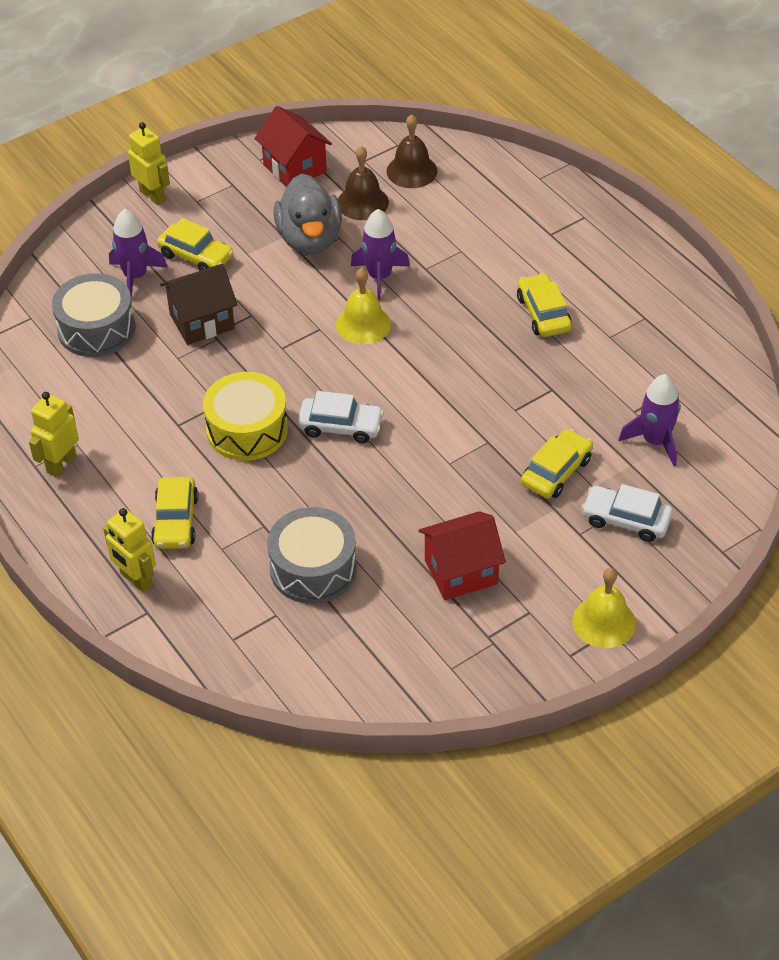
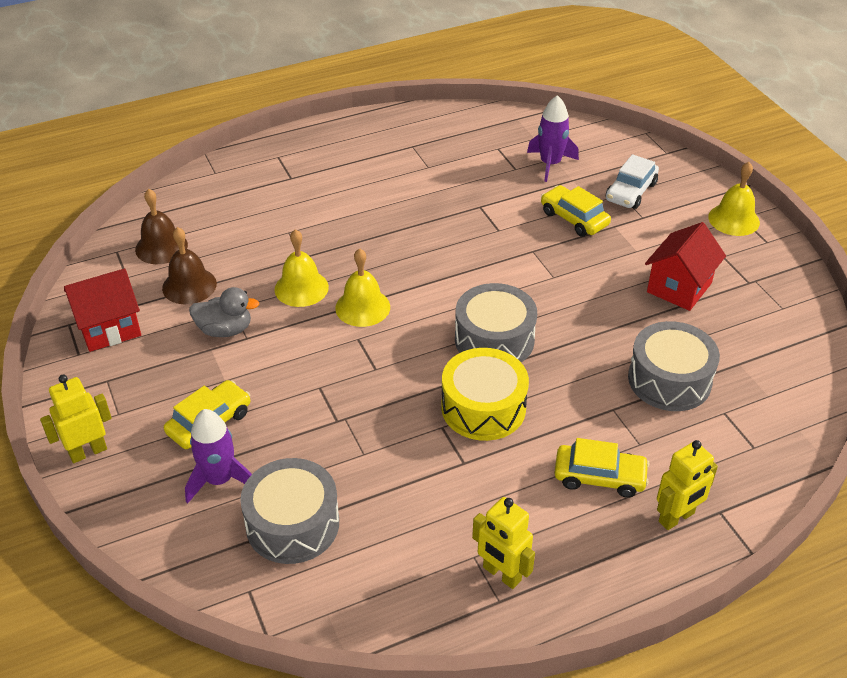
camera: 80 degrees left, 5 degrees down
brown house [160,264,238,345] -> none
grey duck [274,174,342,254] -> grey duck [189,287,259,337], size x0.63
white car [297,391,384,443] -> grey drum [455,283,537,362]
purple rocket [351,209,410,301] -> yellow bell [275,229,329,307]
red house [419,511,506,600] -> red house turned 45 degrees clockwise [645,222,726,311]
yellow car [517,273,572,337] -> none

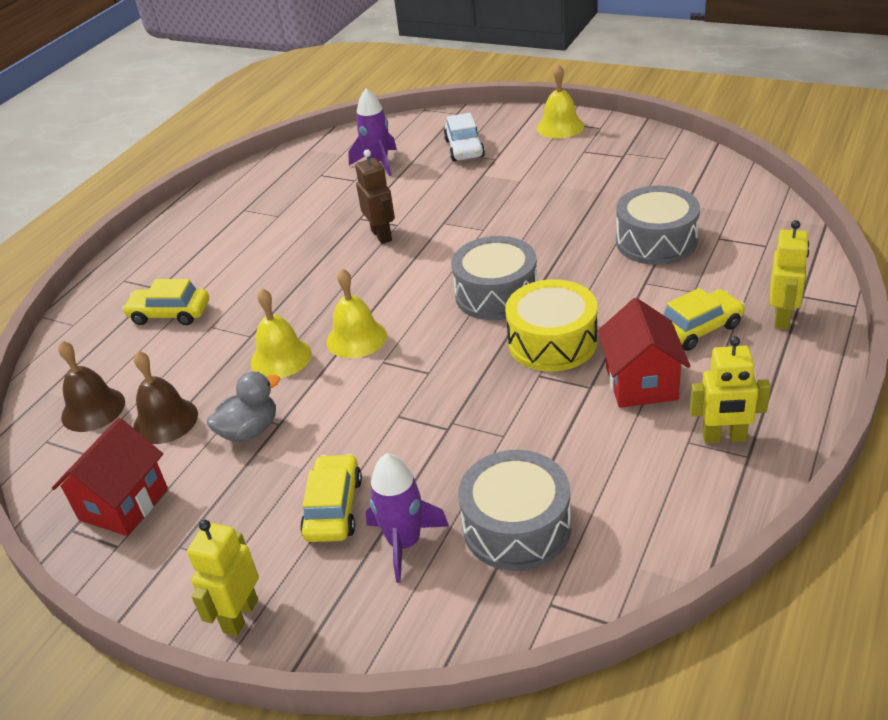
camera: 35 degrees left, 5 degrees down
yellow car [541,185,611,237] -> yellow car moved to [122,279,209,325]
red house [645,222,726,311] -> red house moved to [598,298,690,408]
none -> brown robot [355,150,395,244]

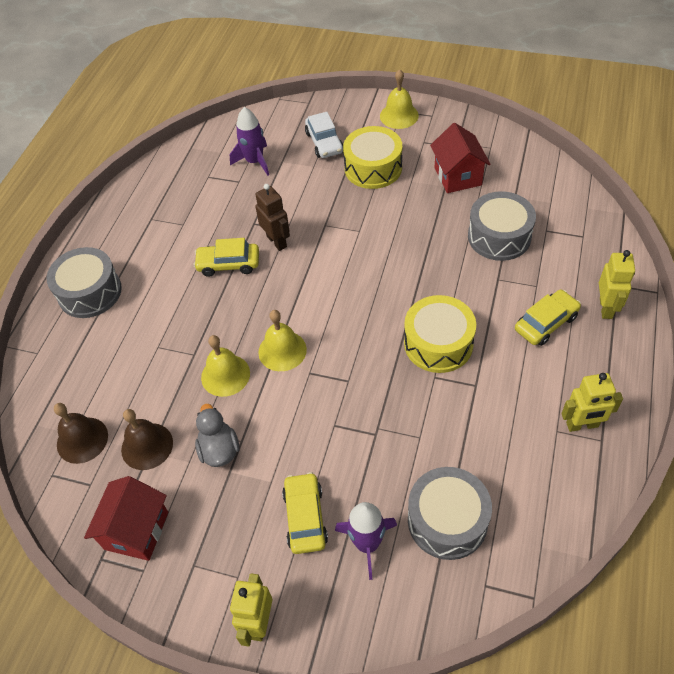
camera: 10 degrees left, 15 degrees up
yellow car [122,279,209,325] -> yellow car moved to [194,238,259,277]
grey duck [207,372,280,442] -> grey duck turned 60 degrees counterclockwise [195,404,239,467]
grey drum [451,236,537,320] -> grey drum moved to [46,247,122,318]
red house [598,298,690,408] -> red house moved to [430,123,491,193]
none -> yellow drum [343,126,402,189]

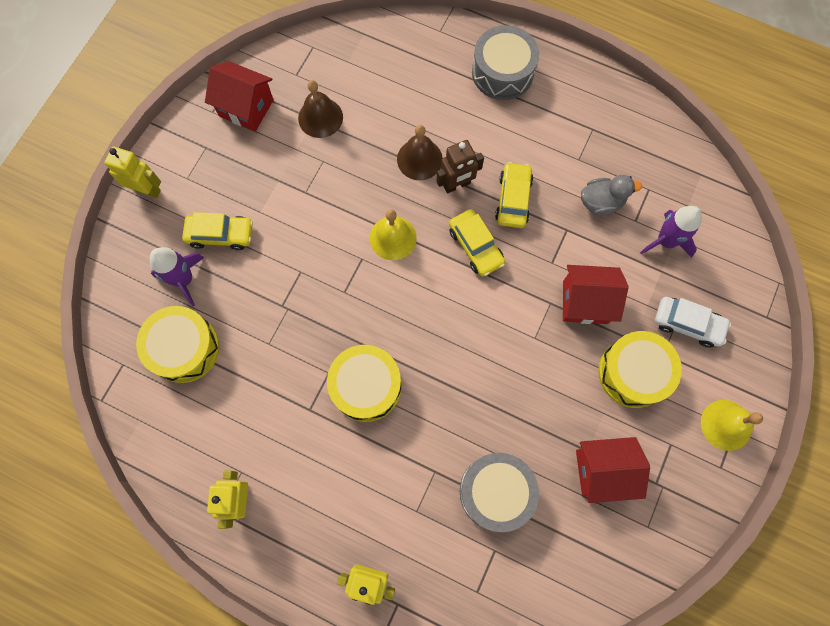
camera: 95 degrees right, 20 degrees up
brown bell [54,403,108,464] -> brown bell moved to [397,125,443,180]
grey duck [195,404,239,467] -> grey duck moved to [581,175,642,216]
yellow bell [201,335,250,397] -> none
brown robot [255,184,290,251] -> brown robot moved to [436,140,484,193]
white car [305,112,343,158] -> white car turned 150 degrees counterclockwise [655,297,731,347]
grey drum [408,467,492,560] -> yellow drum [136,306,220,383]
yellow car [515,290,581,346] -> yellow car moved to [449,209,505,276]
none -> red house [563,265,628,324]

